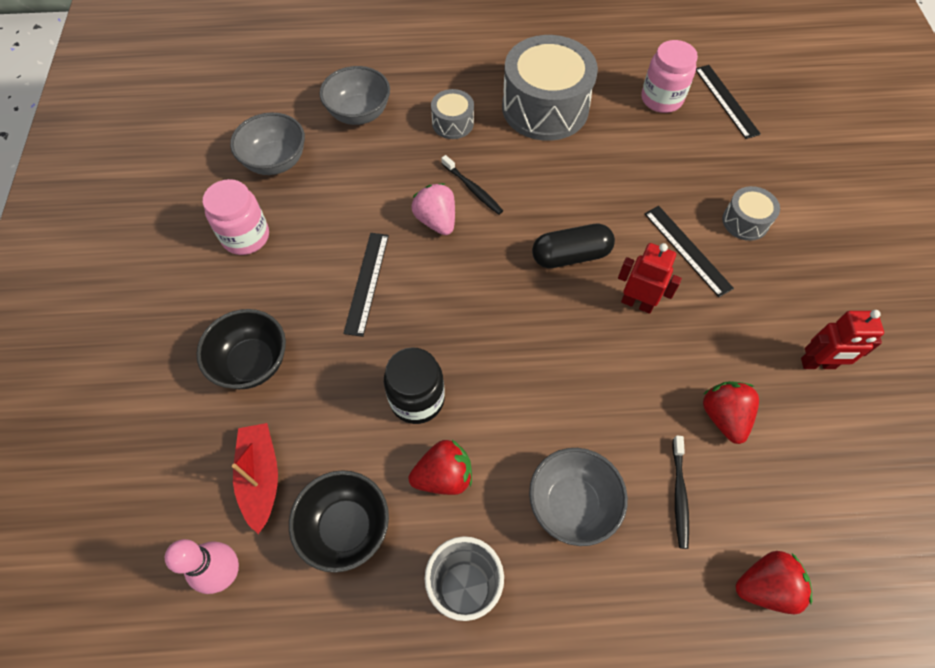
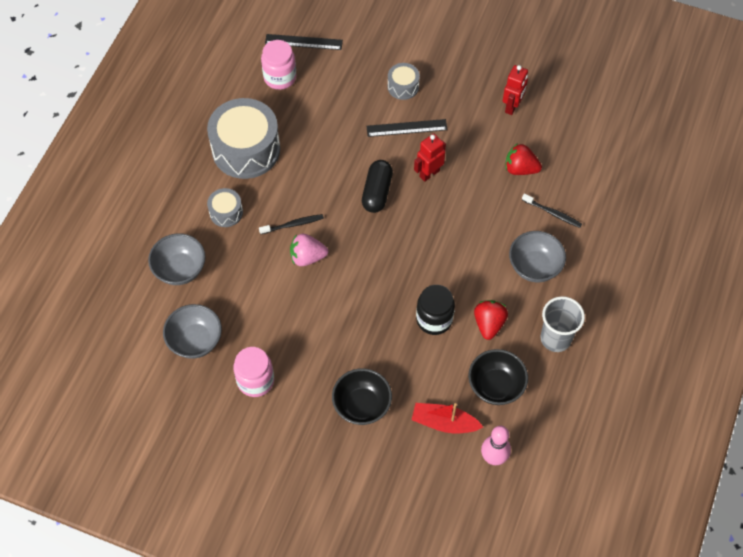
camera: 65 degrees left, 0 degrees up
black ruler [343,233,389,337] -> none
red strawberry [736,551,812,614] -> none

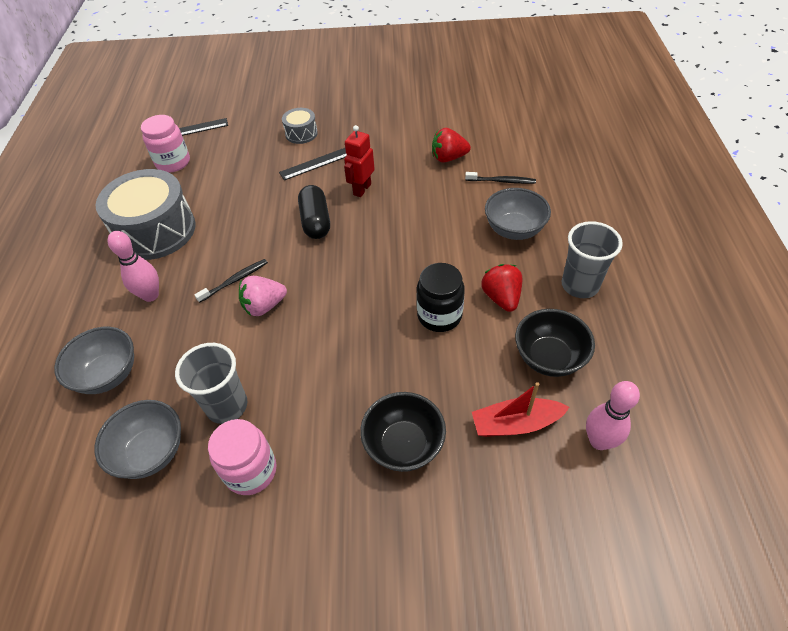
camera: 20 degrees left, 10 degrees down
grey drum [207,188,243,227] -> pink bowling pin [108,231,159,302]
red robot [503,65,528,115] -> none
none -> grey cup [175,343,247,424]

